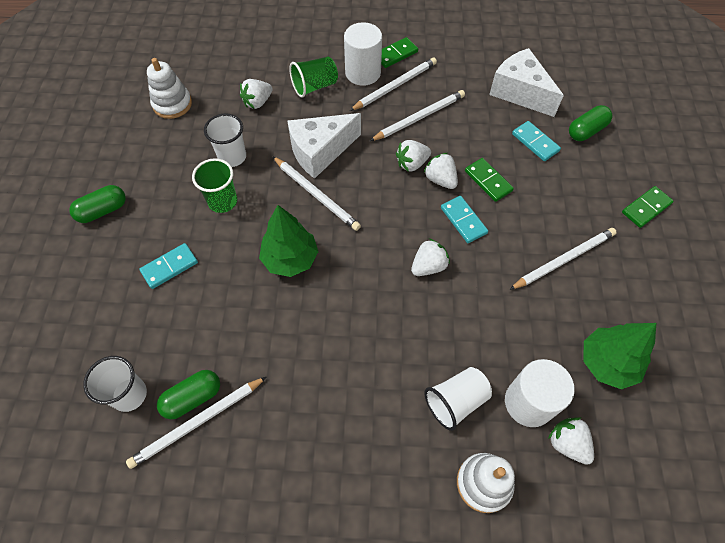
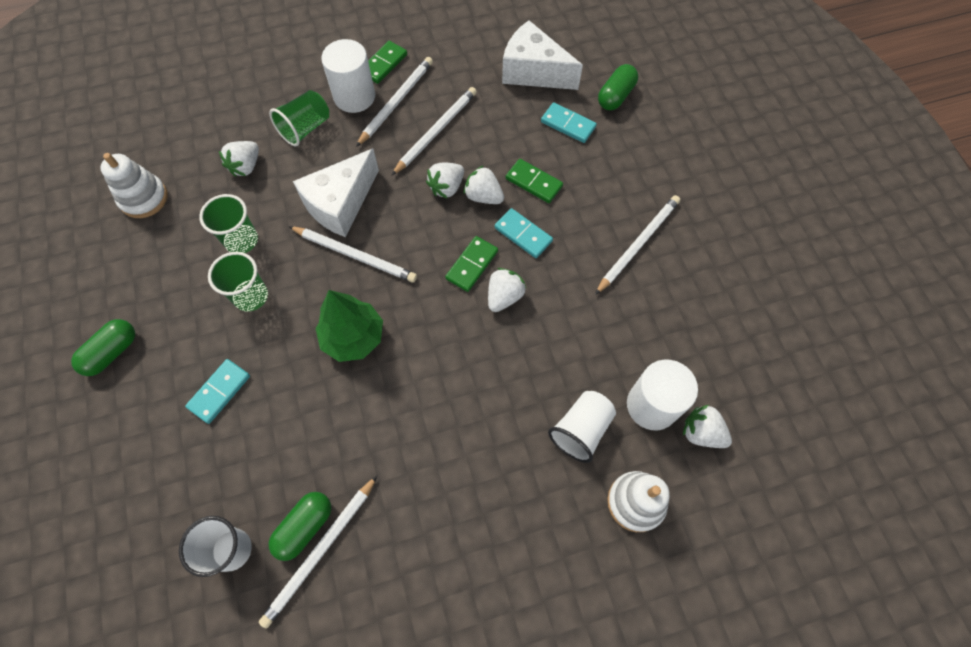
camera: 20 degrees left, 5 degrees up
white cup [204,114,246,167] -> green cup [199,194,258,253]
green tree [583,323,656,389] -> none
green domino [622,186,674,228] -> green domino moved to [445,236,498,292]

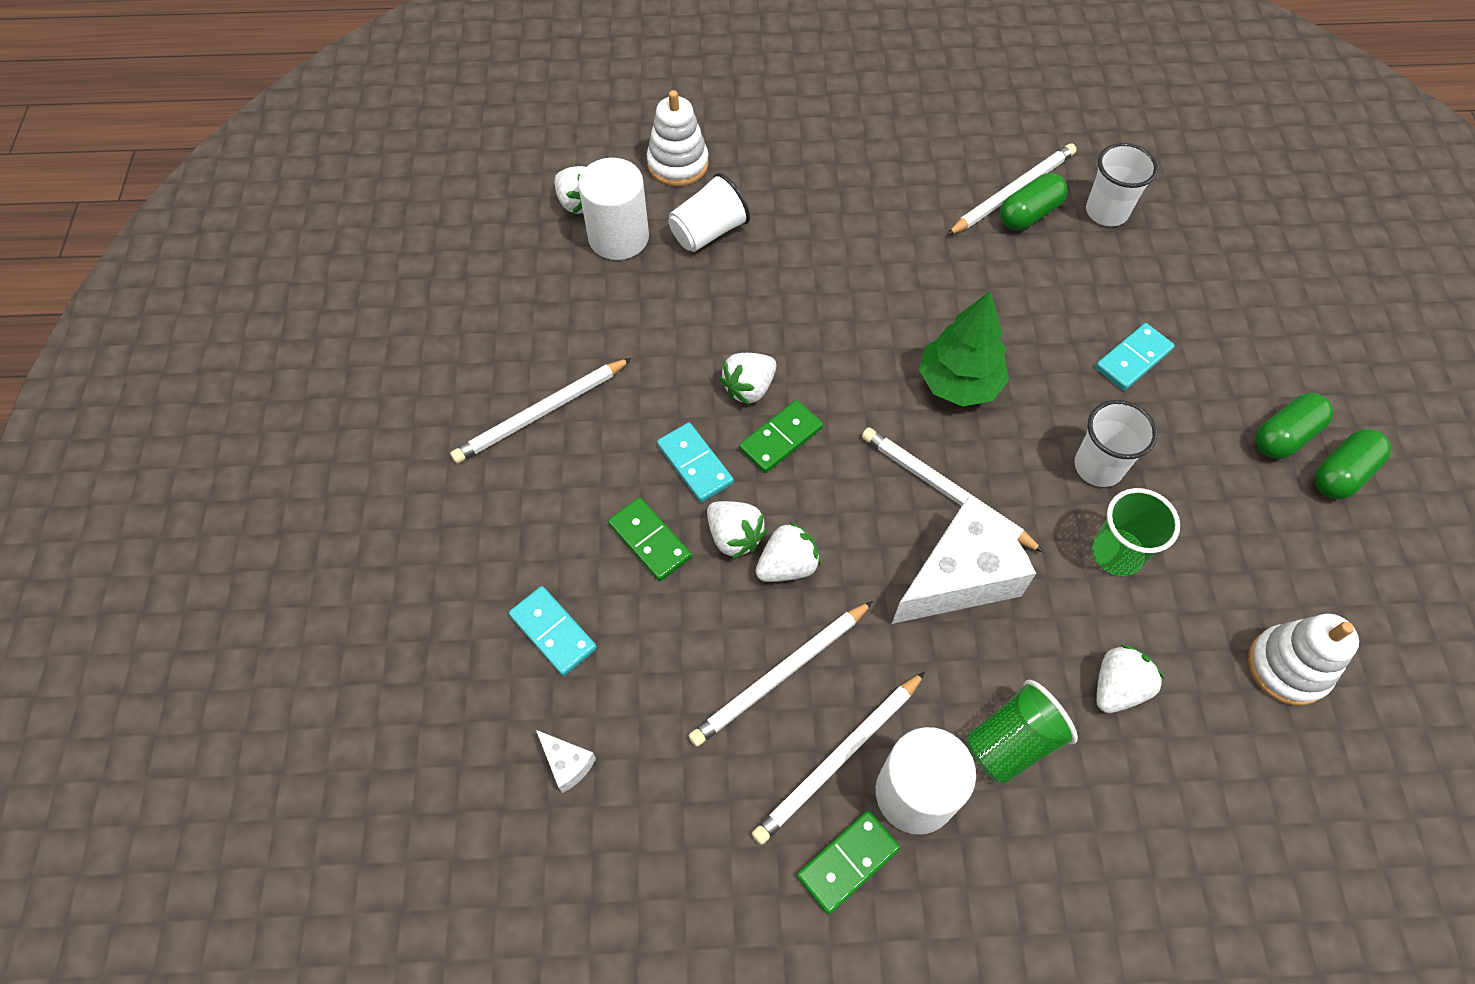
camera: 165 degrees left, 5 degrees down
green cup [208,252,268,312] -> white cup [1074,400,1157,487]
white cheese [502,20,583,90] -> white cheese [536,730,596,793], size x0.43
green capsule [598,64,638,110] -> green capsule moved to [1315,429,1391,499]

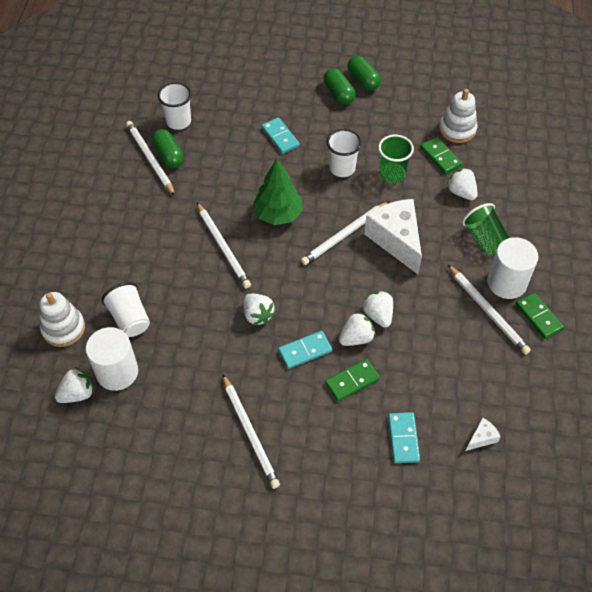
camera: 80 degrees left, 5 degrees down
turquoise domino [509,586,597,676] -> turquoise domino turned 60 degrees counterclockwise [388,412,420,463]
white pencil [688,601,873,747] -> white pencil moved to [197,203,251,289]
green domino [739,400,823,473] -> green domino moved to [420,137,462,174]

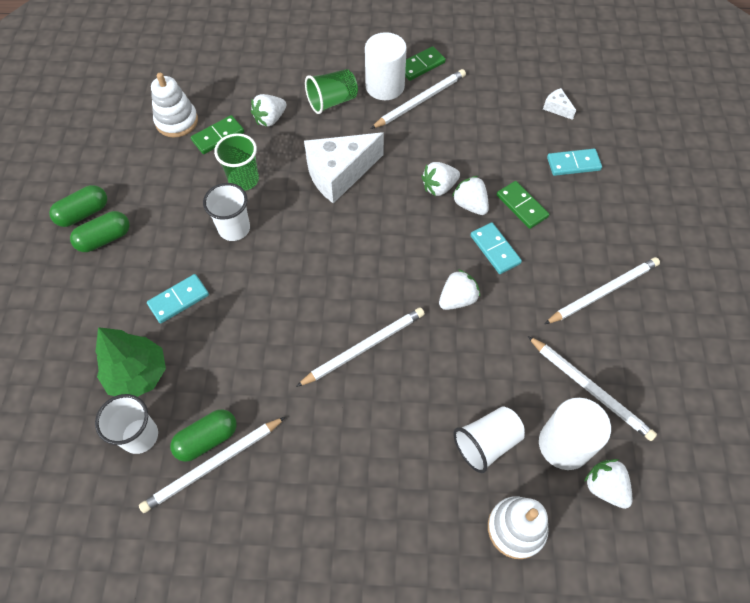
camera: 95 degrees left, 5 degrees up
green tree [252,159,303,225] -> green tree moved to [96,327,166,397]
white pencil [301,201,389,265] -> white pencil moved to [528,336,657,441]

